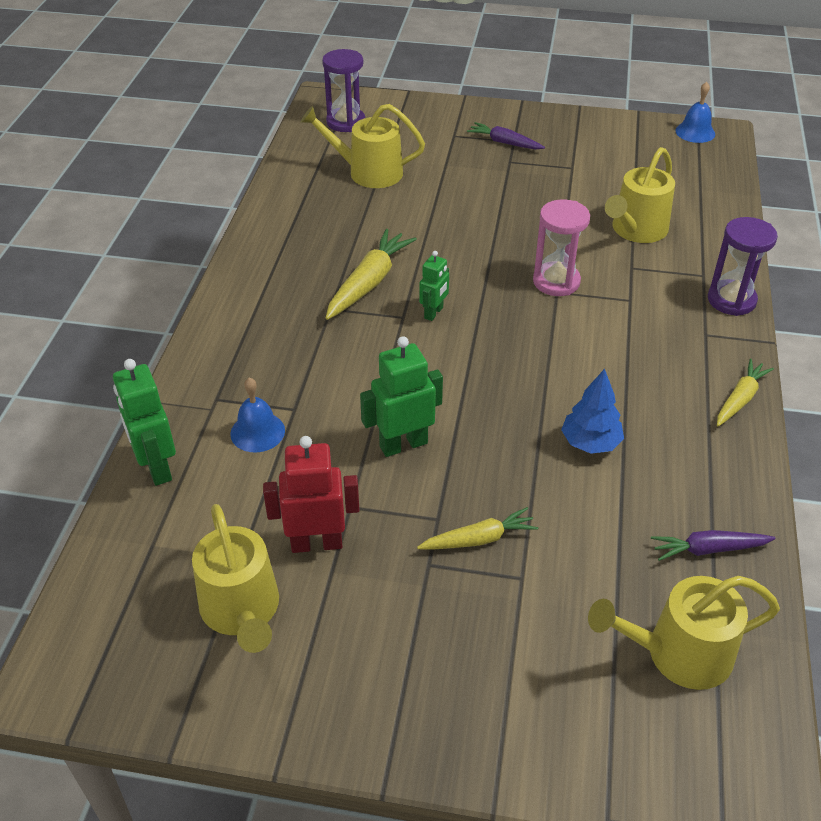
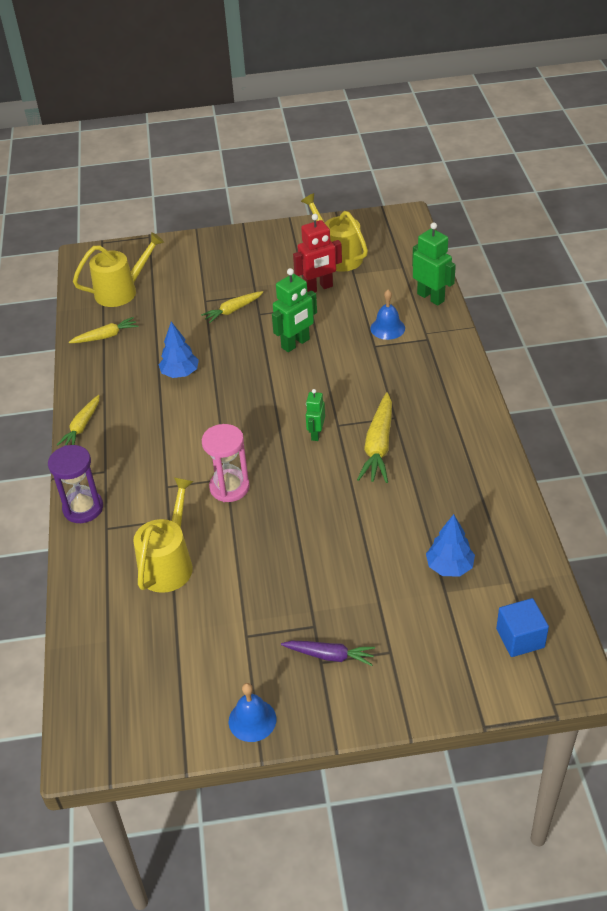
camera: 165 degrees right, 0 degrees up
yellow watering can [300,104,425,188] -> blue tree [426,514,475,577]
purple hourglass [322,49,365,132] -> blue cube [496,598,549,657]
purple carrot [651,530,776,561] -> yellow carrot [69,317,138,343]
blue bell [675,82,715,143] -> blue bell moved to [229,683,276,742]

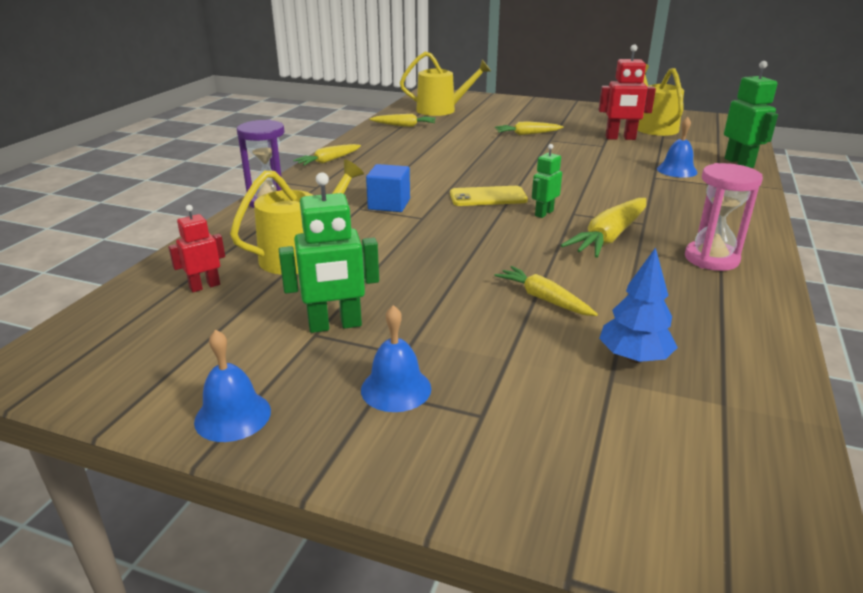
camera: 25 degrees right, 15 degrees down
blue tree [159,322,199,378] -> none
pink hourglass [202,424,250,502] -> pink hourglass moved to [685,163,763,271]
green robot [272,268,317,352] -> green robot moved to [279,172,379,333]
purple carrot [281,641,375,666] -> blue bell [361,305,431,412]
blue cube [496,598,549,657] -> blue cube moved to [366,164,410,212]
none -> red robot [168,205,225,292]
none -> yellow phone [450,186,528,206]
none -> yellow carrot [494,266,598,316]

